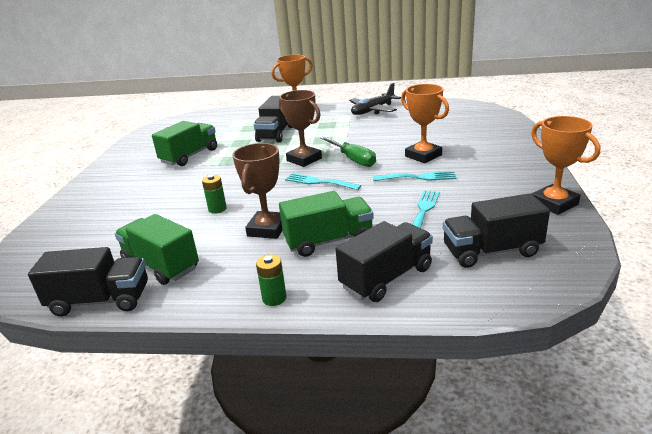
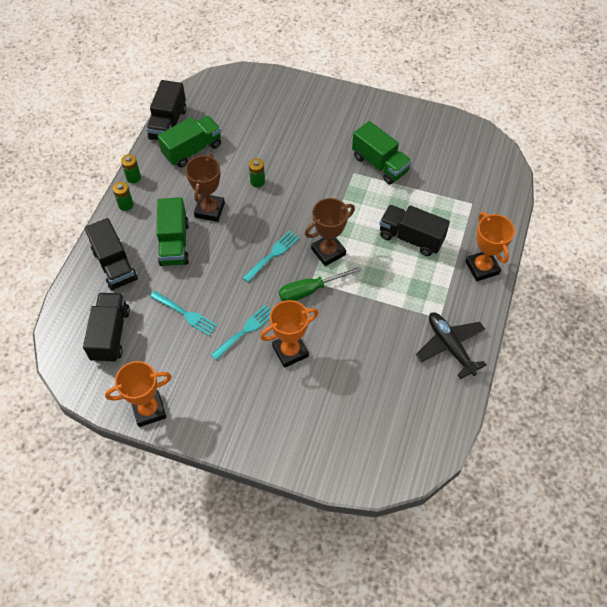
camera: 100 degrees right, 30 degrees up
brown trophy [232,143,282,239] -> brown trophy turned 75 degrees clockwise [185,153,225,222]
turquoise fork [373,171,457,181] -> turquoise fork turned 150 degrees counterclockwise [211,305,271,360]
none -> green battery [121,154,141,183]

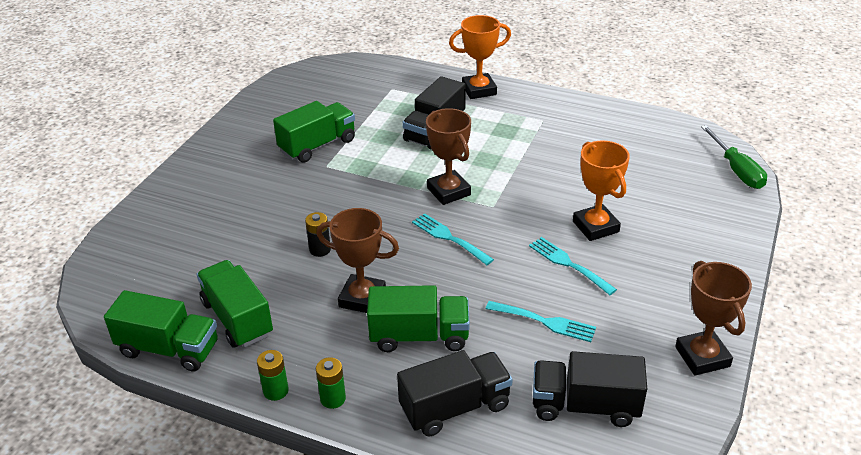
camera: 85 degrees left, 20 degrees down
orange trophy [105,361,172,427] -> brown trophy [675,261,752,375]
black truck [146,80,187,140] -> green truck [104,290,218,372]
turquoise fork [150,291,218,336] -> turquoise fork turned 75 degrees clockwise [486,301,596,342]
green battery [249,158,265,187] -> black battery [305,212,331,257]
green screwdriver [279,266,362,301] -> green screwdriver moved to [701,125,767,189]
black plane [416,312,486,379] -> none

